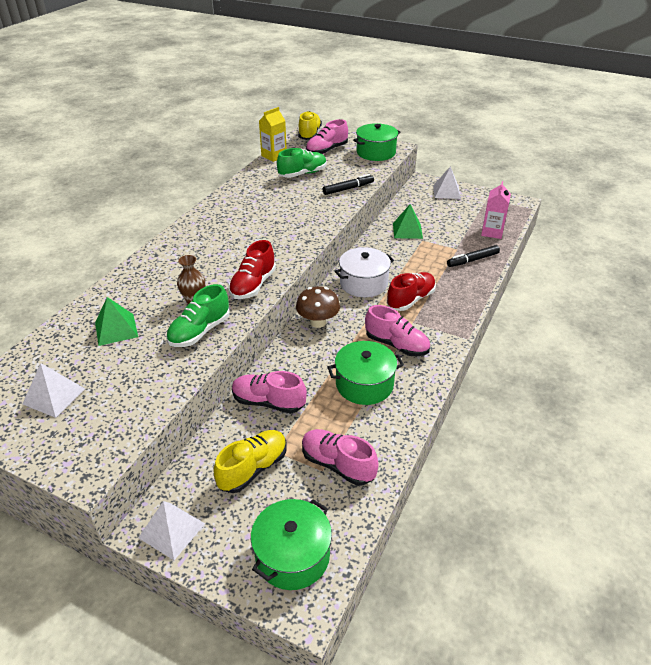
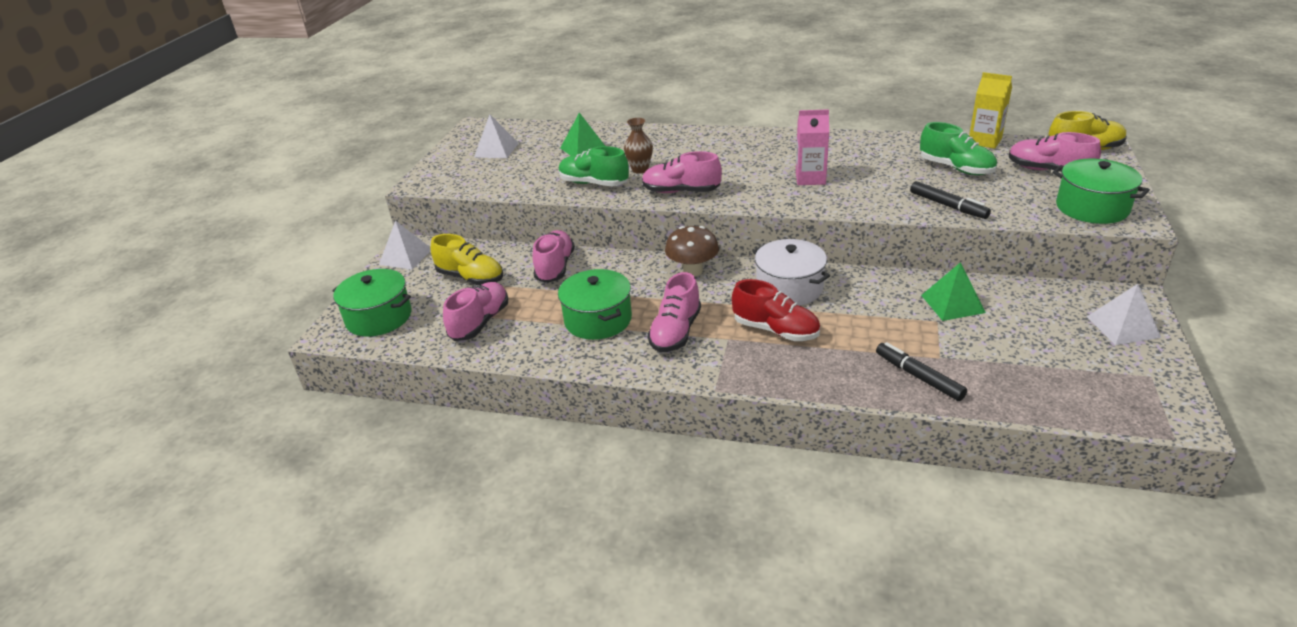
camera: 80 degrees right, 5 degrees down
red shoe [229,240,276,299] -> pink shoe [642,151,722,193]
pink carton [481,181,511,239] -> pink carton moved to [796,109,829,185]

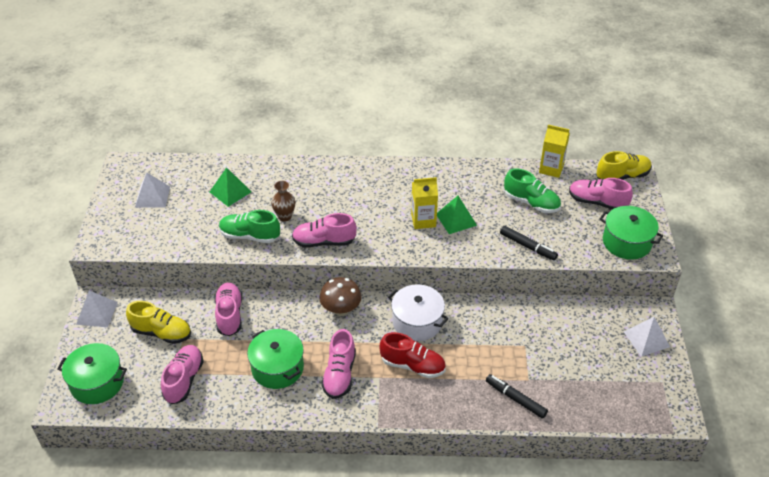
camera: 15 degrees left, 10 degrees up
pink carton [796,109,829,185] -> yellow carton [411,177,438,229]
green pyramid [921,262,986,321] -> green pyramid moved to [437,196,477,234]

